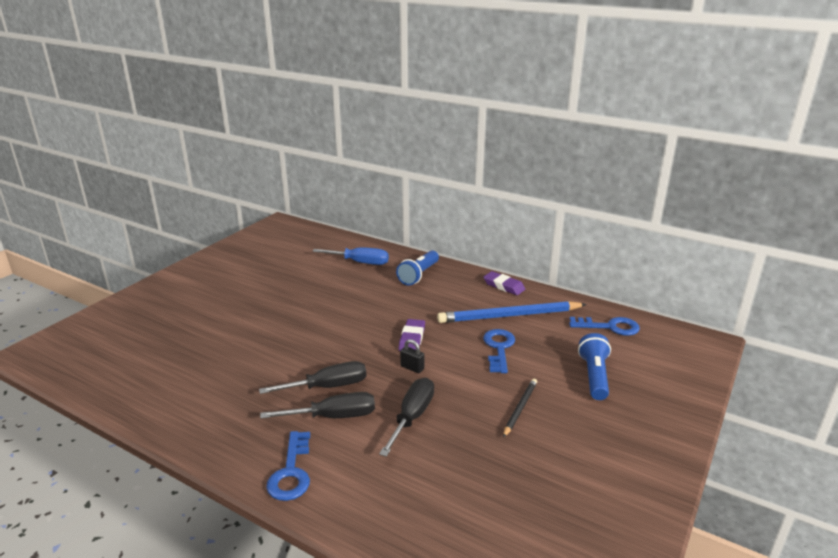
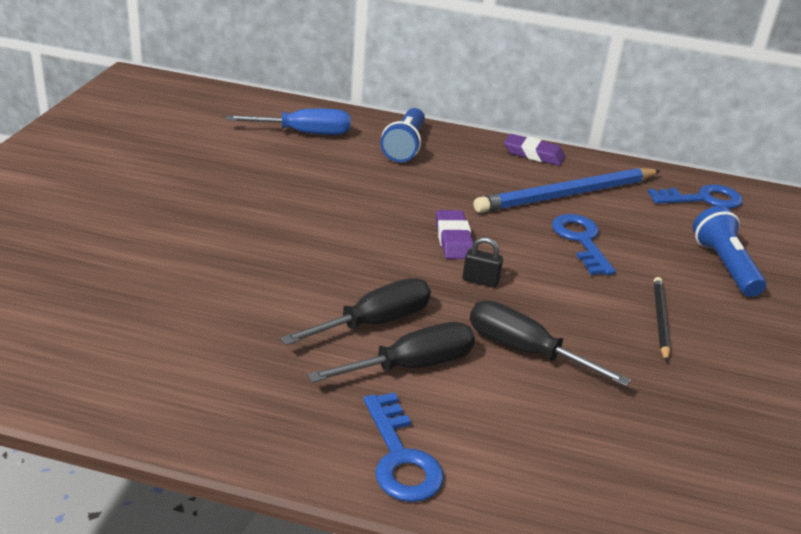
camera: 20 degrees left, 5 degrees up
black screwdriver [379,378,434,457] -> black screwdriver turned 60 degrees counterclockwise [470,300,631,386]

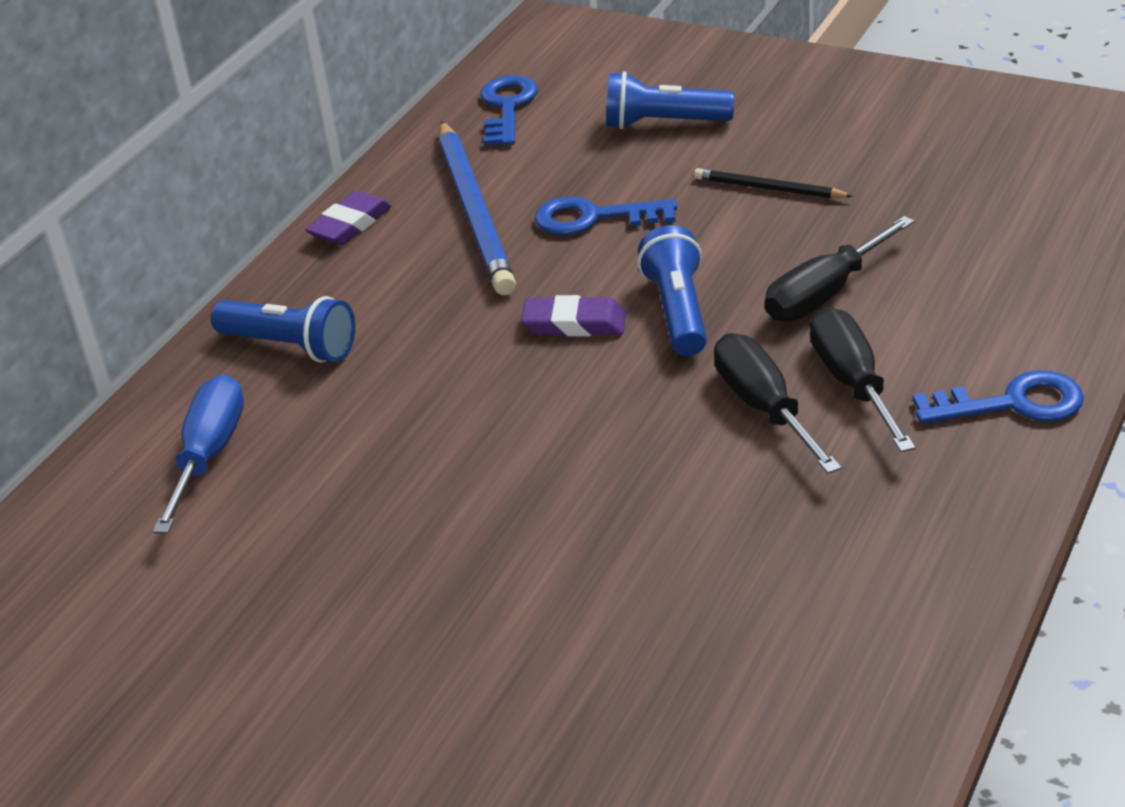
camera: 70 degrees left, 5 degrees up
black padlock [463,237,503,288] -> blue flashlight [637,225,707,356]

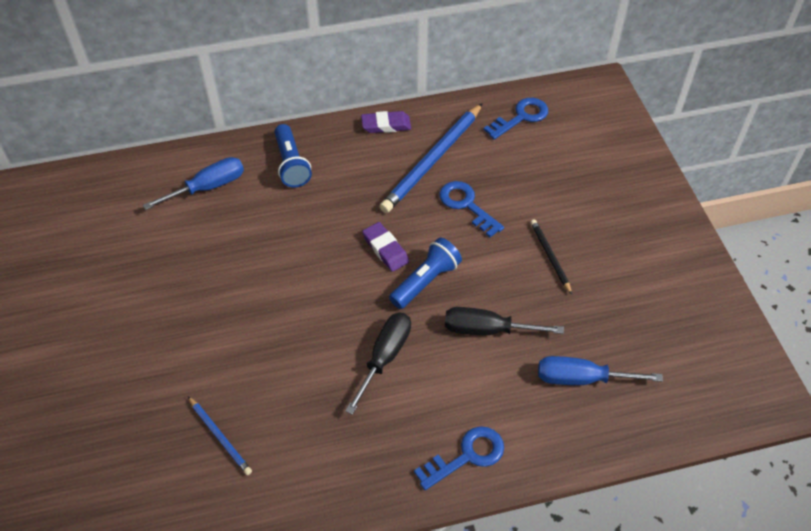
camera: 45 degrees right, 15 degrees up
blue flashlight [606,71,734,129] -> none
black screwdriver [810,307,915,452] -> none
blue key [913,370,1084,424] -> blue key turned 75 degrees counterclockwise [414,426,504,490]
none -> blue pencil [188,396,252,475]
none -> blue screwdriver [538,356,663,385]

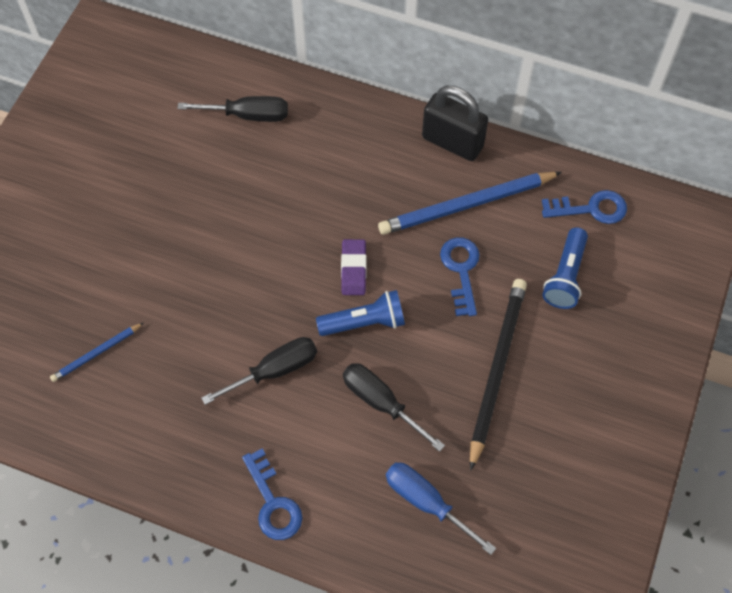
camera: 35 degrees right, 10 degrees up
blue screwdriver [143,157,244,210] -> black screwdriver [177,96,288,122]
blue pencil [188,396,252,475] -> blue pencil turned 60 degrees clockwise [50,323,143,382]
blue flashlight [274,124,312,188] -> blue flashlight moved to [542,227,588,309]
purple eraser [361,111,411,133] -> black padlock [422,86,488,161]
blue key [414,426,504,490] -> blue key turned 60 degrees clockwise [242,448,303,540]
black pencil [530,219,572,295] -> black pencil [470,279,527,471], size x1.98

